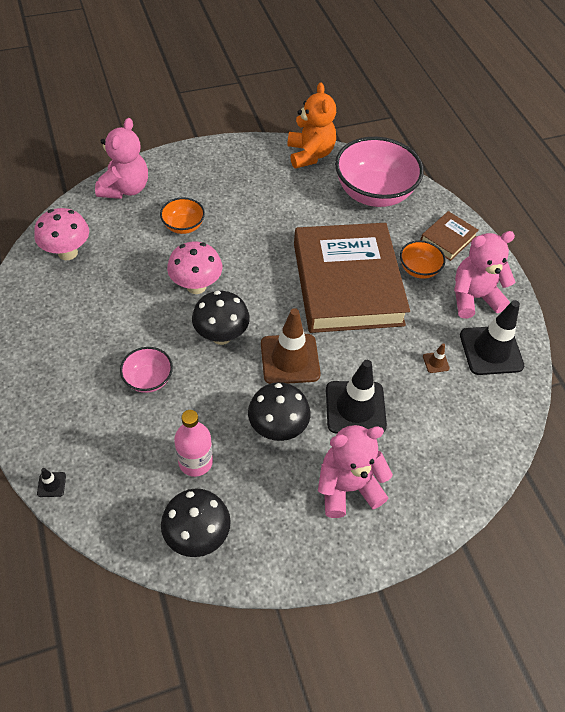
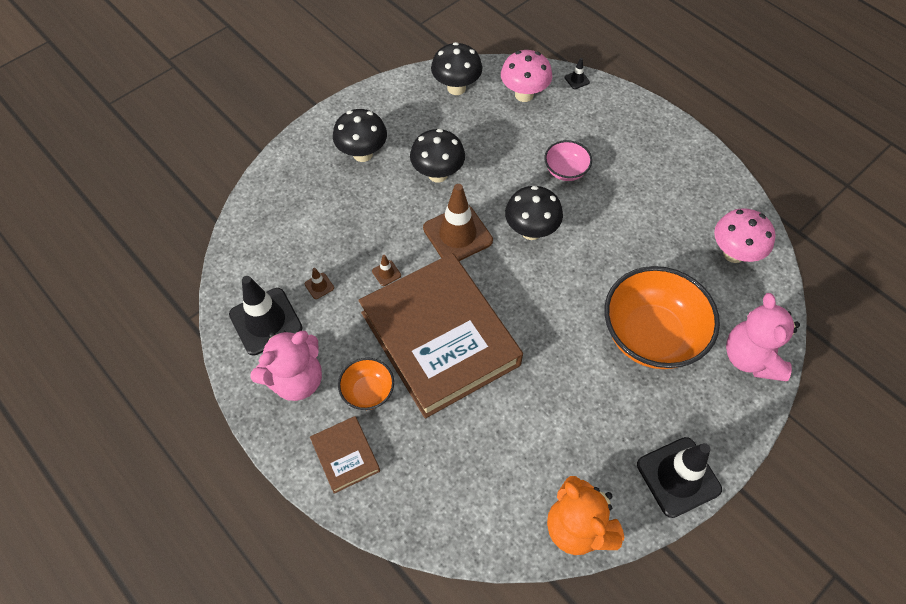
camera: 160 degrees right, 5 degrees up
orange bowl [160,198,205,234] -> orange bowl [604,266,720,369], size x2.06
pink mushroom [167,242,222,294] -> pink mushroom moved to [501,50,552,102]
pink bottle [174,410,213,477] -> none
pink teddy bear [318,425,393,518] -> black mushroom [333,109,387,162]
black traffic cone [326,360,387,434] -> black traffic cone moved to [637,437,722,518]
pink bowl [335,137,424,207] -> none
brown book [420,211,479,261] -> brown book turned 45 degrees counterclockwise [310,416,380,494]
none -> brown traffic cone [372,255,401,286]

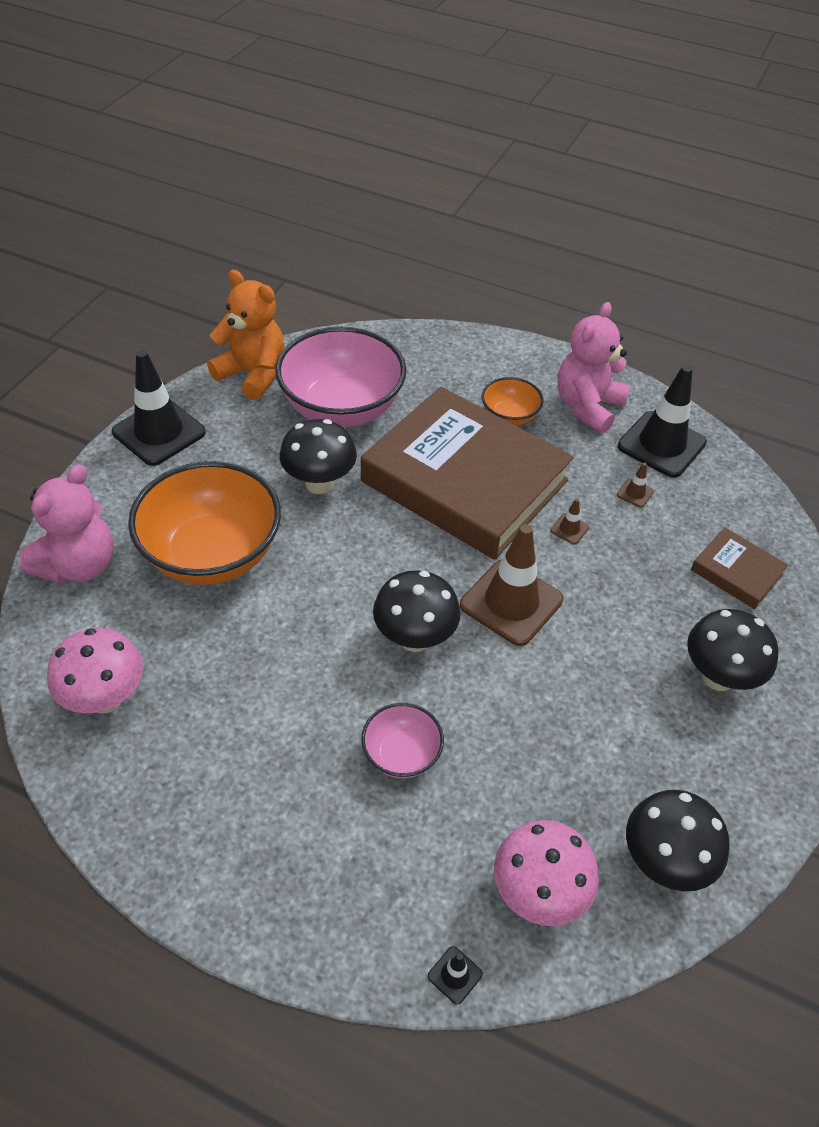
camera: 155 degrees right, 10 degrees down
brown book [310,416,380,494] -> brown book moved to [691,527,788,609]
black mushroom [410,129,465,183] -> black mushroom moved to [279,419,357,494]
pink teddy bear [726,293,800,381] -> pink teddy bear turned 60 degrees clockwise [19,464,113,584]
none -> pink bowl [275,327,406,427]

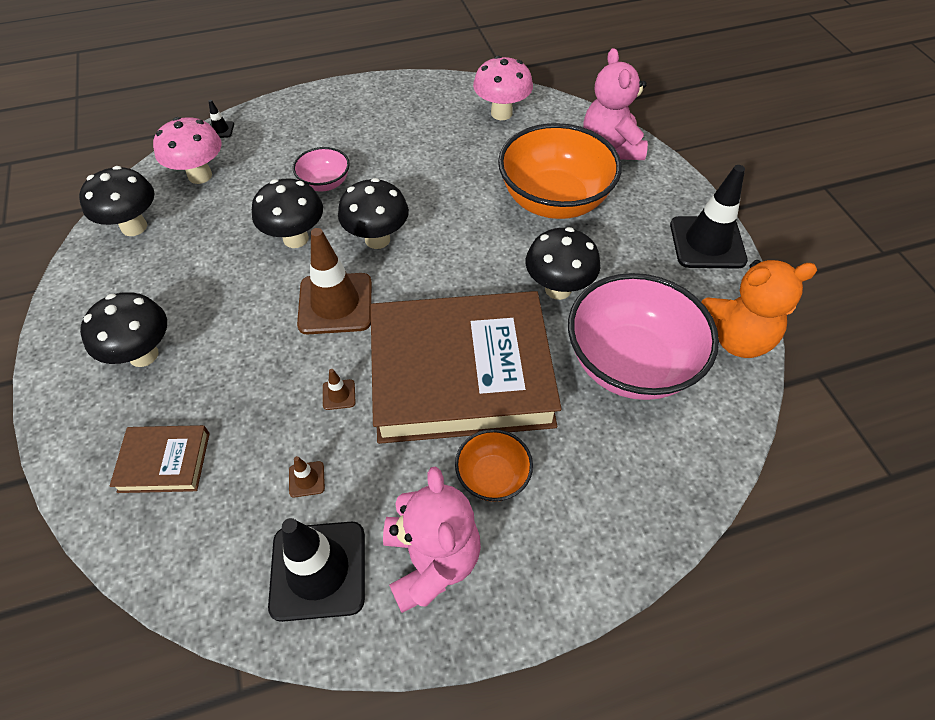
camera: 140 degrees right, 5 degrees up
none -> black mushroom [252,178,323,248]

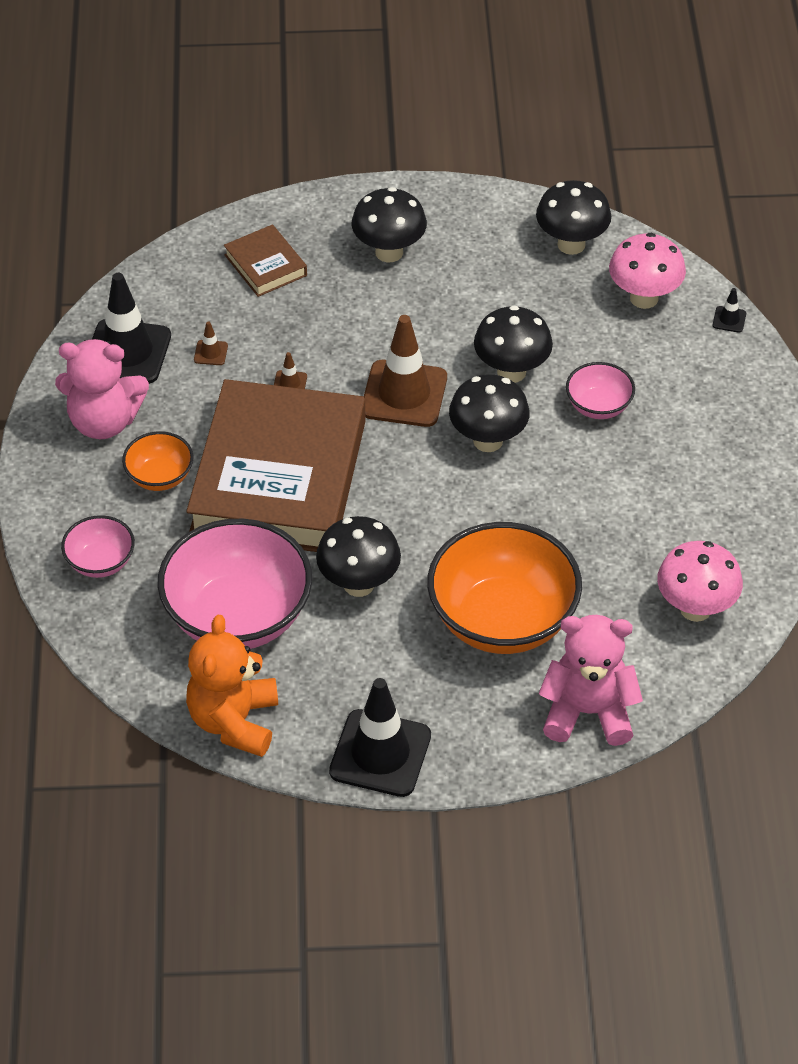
camera: 105 degrees right, 5 degrees down
brown book [110,425,210,493] -> brown book turned 45 degrees counterclockwise [224,224,307,297]
none -> pink bowl [61,515,135,578]

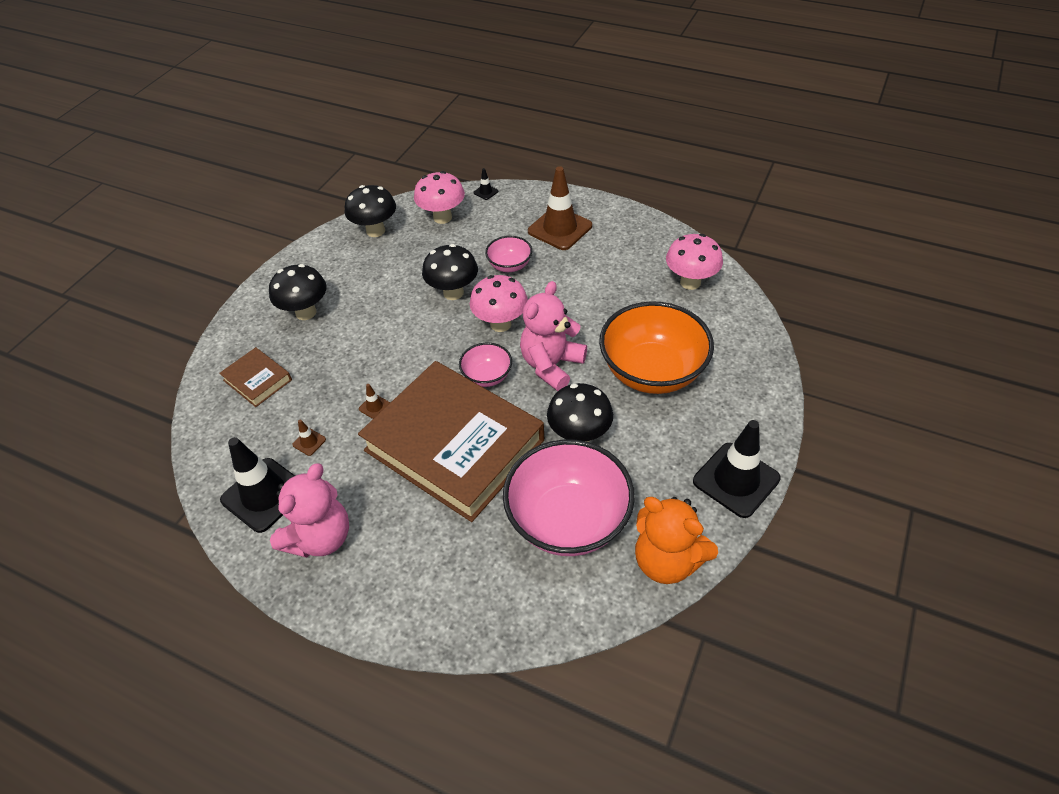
camera: 60 degrees left, 0 degrees up
pink bowl [61,515,135,578] -> pink bowl moved to [459,343,512,387]
orange bowl [122,431,194,491] -> none
brown book [224,224,307,297] -> brown book turned 45 degrees clockwise [219,347,292,407]
brown traffic cone [364,315,447,427] -> brown traffic cone moved to [528,166,592,250]
black mushroom [449,374,530,452] -> pink mushroom [470,275,528,332]
pink teddy bear [539,615,643,746] -> pink teddy bear moved to [520,281,587,391]

